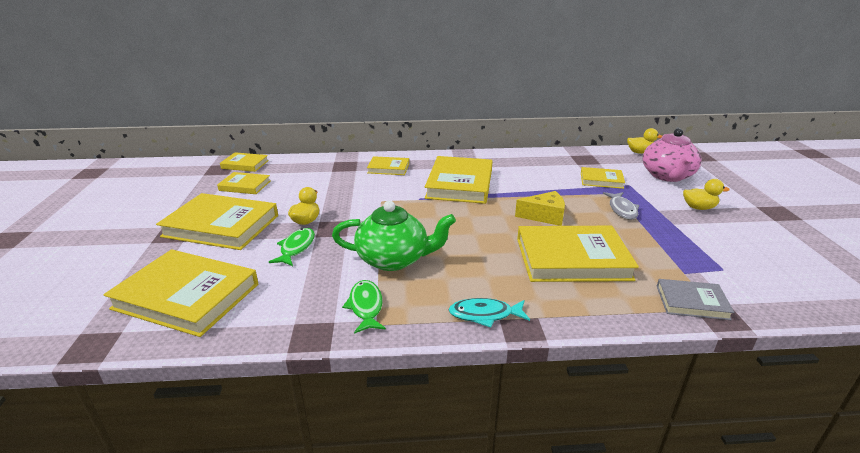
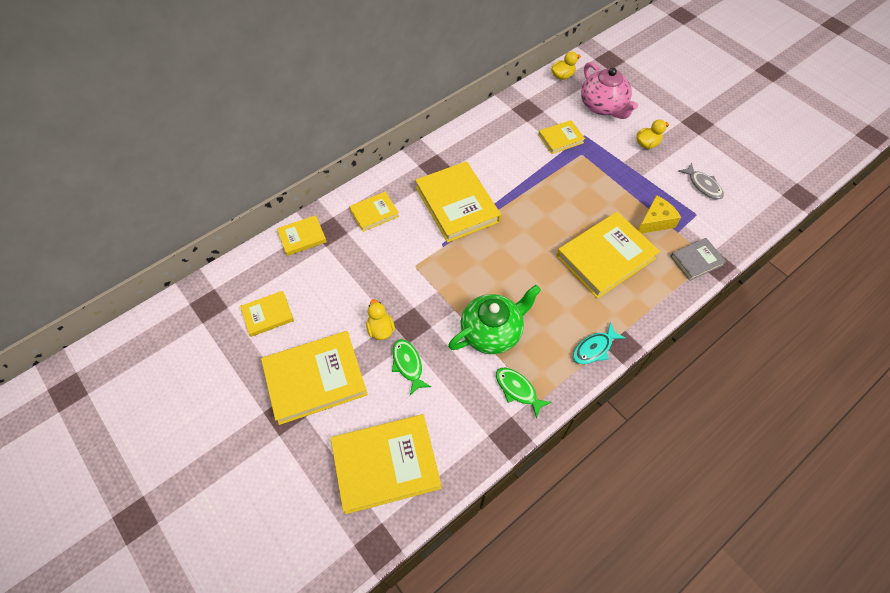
camera: 35 degrees left, 30 degrees up
yellow book [220,152,269,172] -> yellow book moved to [277,215,327,256]
yellow cheese [515,191,565,226] -> yellow cheese moved to [638,195,681,234]
grey fish [603,192,640,220] -> grey fish moved to [678,163,724,200]

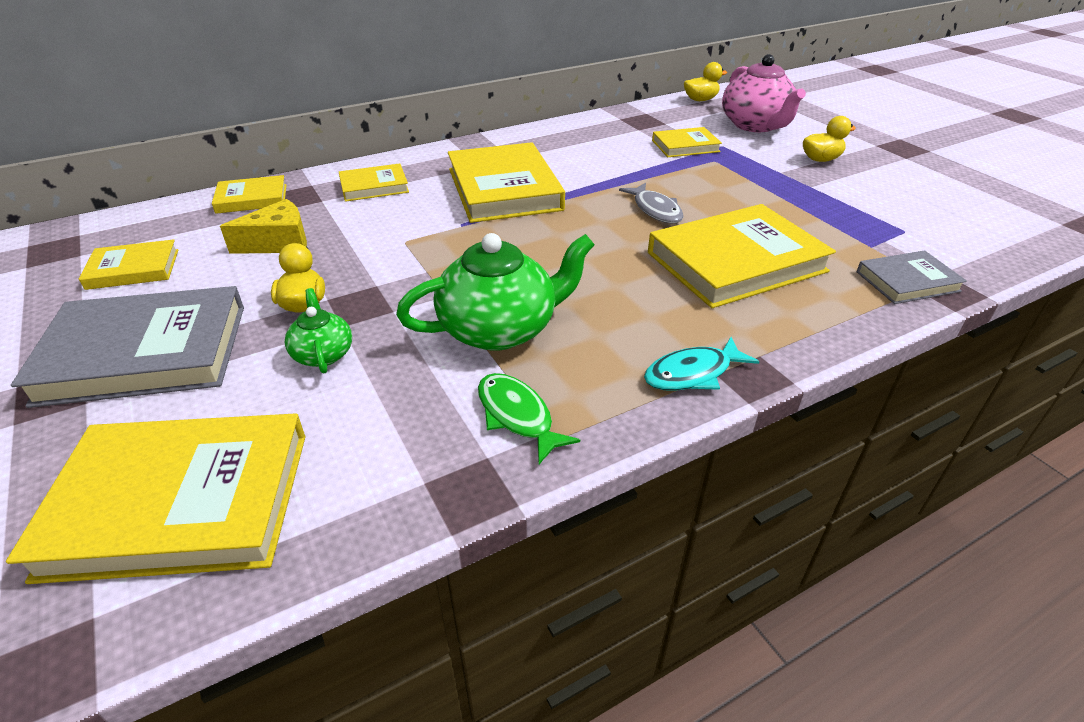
camera: 10 degrees right, 20 degrees down
yellow book [261,331,368,425] -> grey book [11,286,244,408]
green fish [392,339,431,395] -> green teapot [285,288,352,373]
yellow cheese [638,195,681,234] -> yellow cheese moved to [220,199,307,254]
grey fish [678,163,724,200] -> grey fish moved to [619,183,684,223]

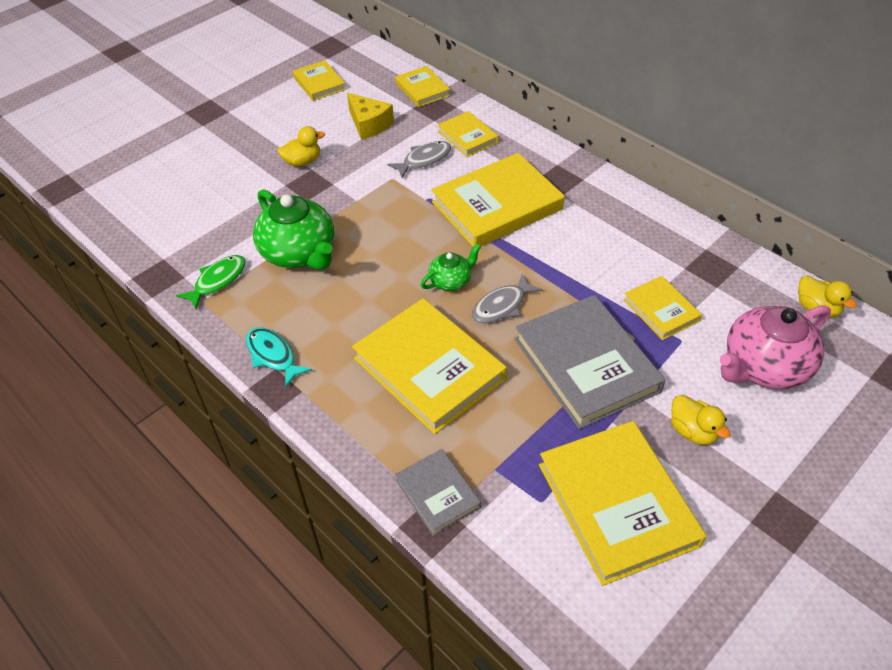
camera: 75 degrees right, 10 degrees up
yellow book [6,414,305,584] -> yellow book moved to [539,421,706,586]
grey book [11,286,244,408] -> grey book moved to [515,295,665,429]
green teapot [285,288,352,373] -> green teapot moved to [421,244,481,291]
none -> grey fish [387,141,451,178]

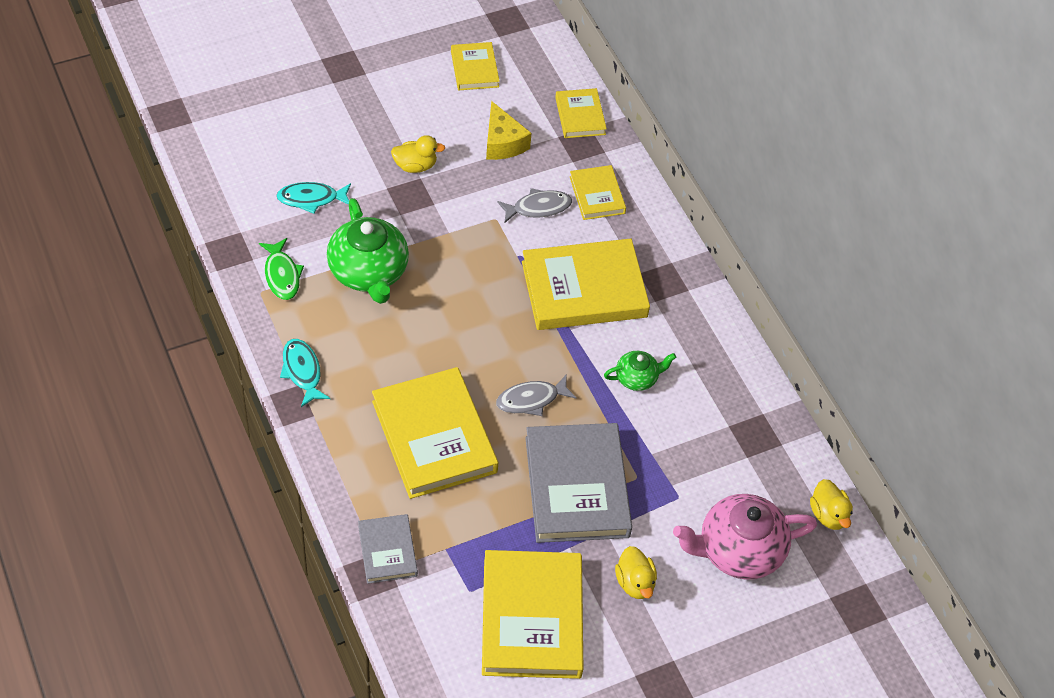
camera: 15 degrees right, 5 degrees up
green fish [176,255,246,309] -> green fish turned 105 degrees clockwise [259,238,304,300]
green teapot [421,244,481,291] -> green teapot moved to [604,351,676,391]
yellow book [623,276,702,340] -> none
none -> turquoise fish [276,182,351,214]

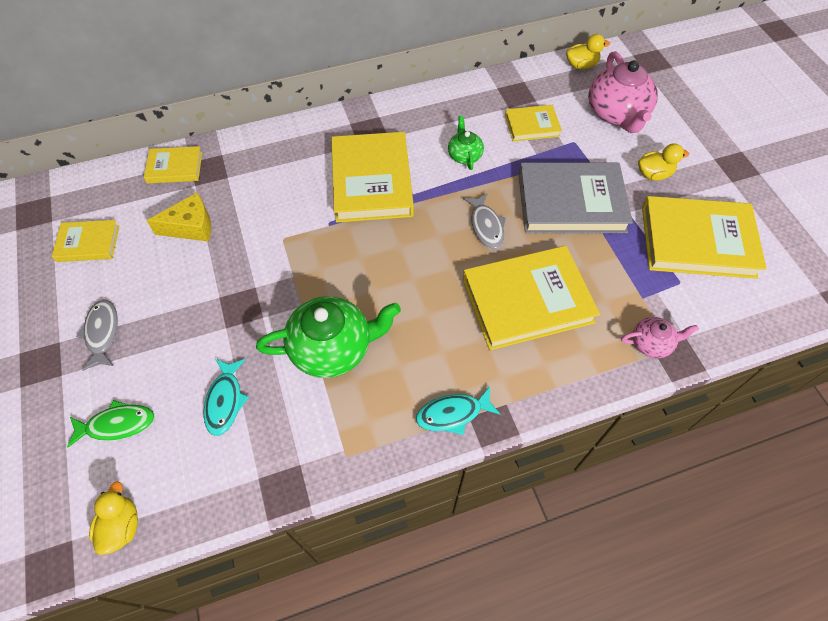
camera: 80 degrees left, 5 degrees up
green fish [259,238,304,300] -> green fish moved to [67,400,155,447]
grey book [358,514,418,584] -> pink teapot [621,317,699,358]
yellow duck [391,135,445,173] -> yellow duck moved to [89,481,138,555]
grey fish [497,188,572,224] -> grey fish moved to [76,300,118,371]
yellow book [570,165,626,220] -> yellow book moved to [505,105,562,142]

